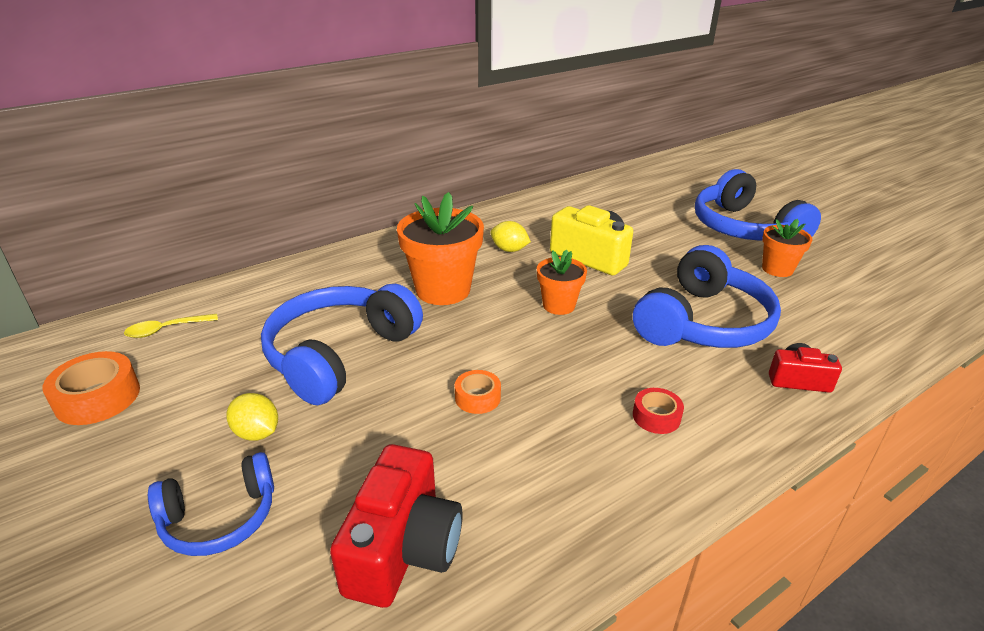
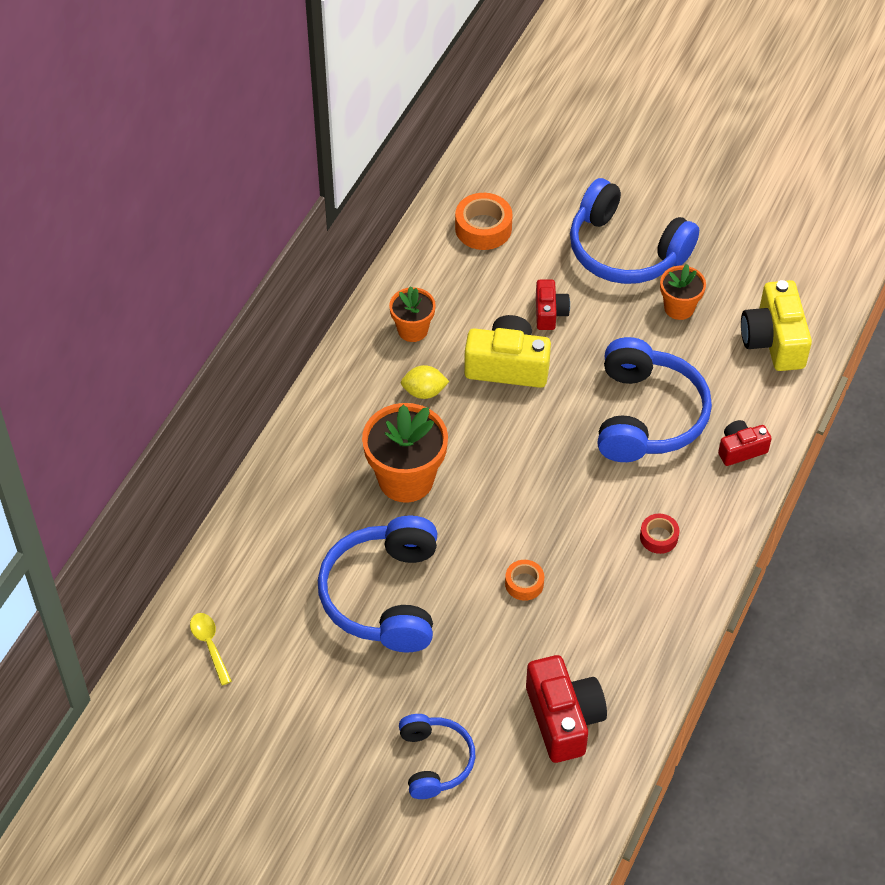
camera: 30 degrees left, 20 degrees up
orange tape [43,351,140,425] -> orange tape moved to [455,193,512,250]
yellow spoon [124,314,218,338] -> yellow spoon turned 120 degrees clockwise [190,613,232,685]
blue headphones [148,452,274,556] -> blue headphones turned 45 degrees counterclockwise [399,714,475,799]
yellow lemon [226,393,278,441] -> none
orange flower pot [537,249,587,315] -> orange flower pot moved to [389,286,436,342]
none -> red camera [536,280,570,330]
none -> yellow camera [741,280,812,371]

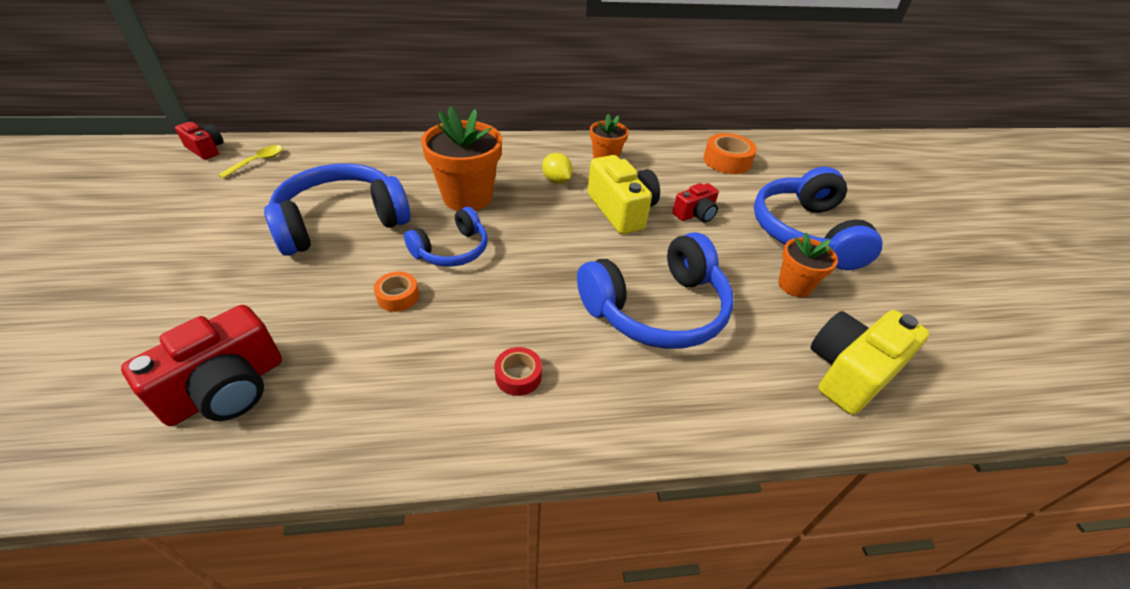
camera: 55 degrees right, 10 degrees down
blue headphones [399,714,475,799] -> blue headphones moved to [404,207,488,267]
red camera [718,420,772,466] -> red camera moved to [175,122,223,160]

